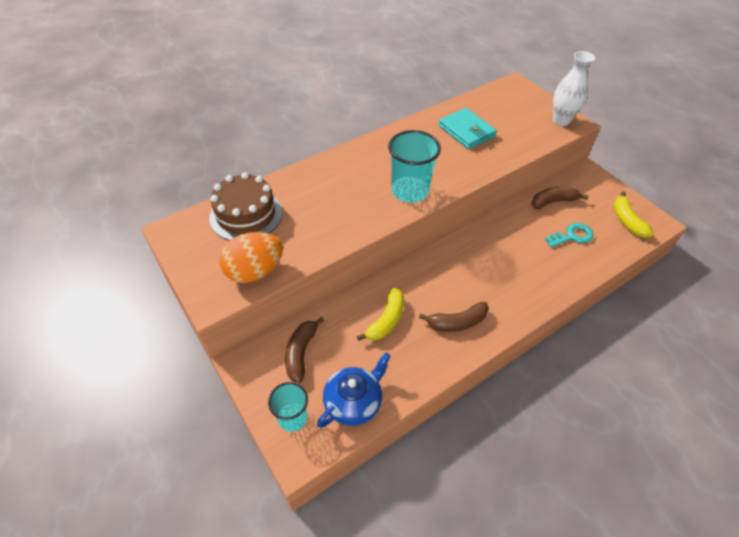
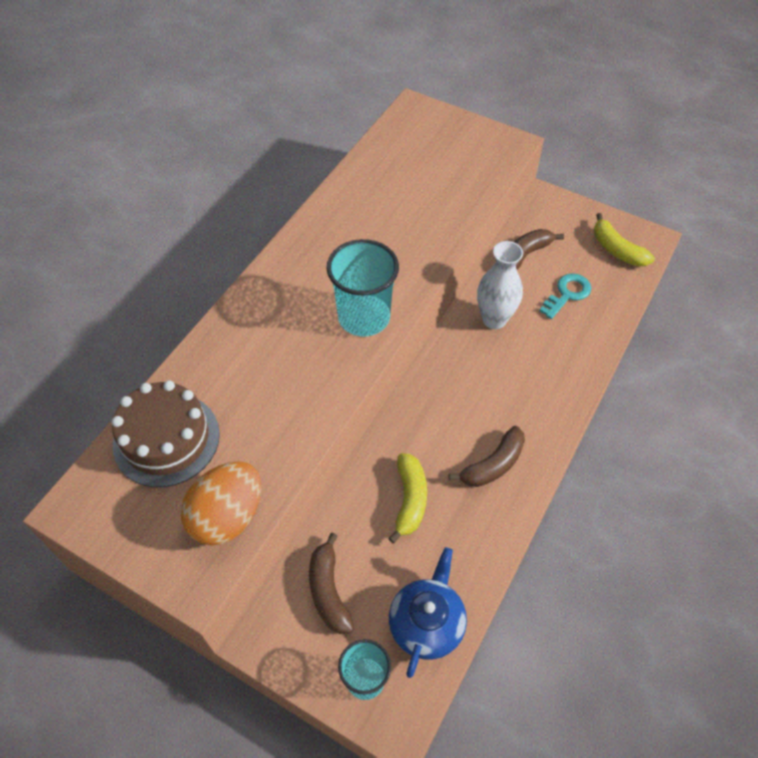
camera: 25 degrees left, 5 degrees up
turquoise wallet [439,108,497,149] -> none
white vase [553,51,595,126] -> white vase moved to [477,241,523,329]

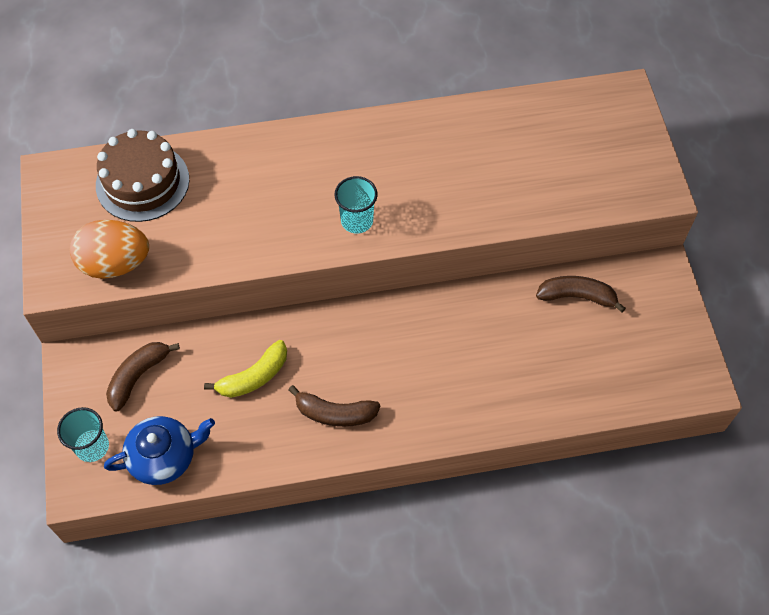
camera: 50 degrees right, 5 degrees up
turquoise cup [326,239,399,337] -> turquoise cup [335,176,378,234], size x0.62
white vase [477,241,523,329] -> none
turquoise key [539,273,591,319] -> none
yellow banana [594,213,655,267] -> none

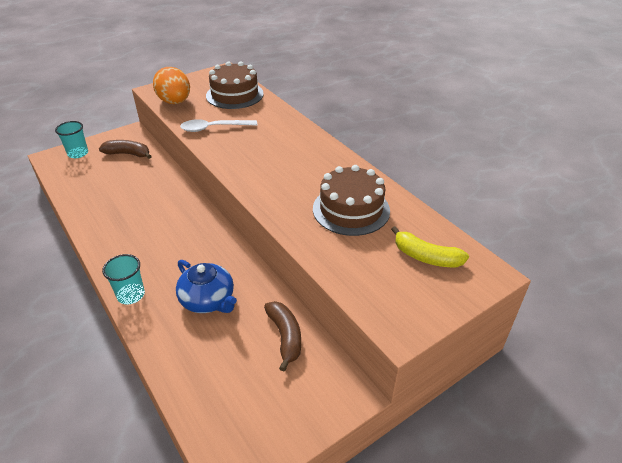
camera: 65 degrees right, 20 degrees down
blue teapot [104,416,215,485] -> blue teapot moved to [176,260,237,313]
yellow banana [204,340,287,398] -> yellow banana moved to [391,226,469,267]
brown banana [288,385,381,427] -> none
turquoise cup [335,176,378,234] -> turquoise cup moved to [102,254,145,304]
none -> white spoon [180,119,257,132]
none -> brown cake [313,165,390,236]

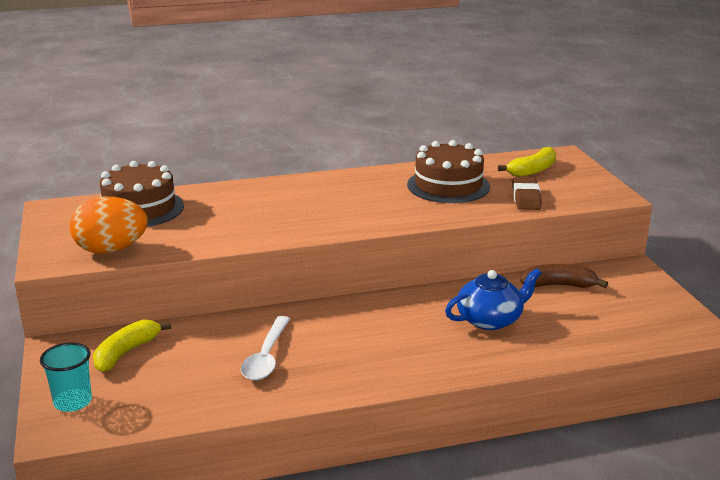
camera: 70 degrees left, 15 degrees down
brown banana [99,140,152,159] -> yellow banana [93,319,171,372]
turquoise cup [102,254,145,304] -> none
white spoon [180,119,257,132] -> white spoon moved to [241,316,290,380]
none -> brown eraser [513,177,542,210]

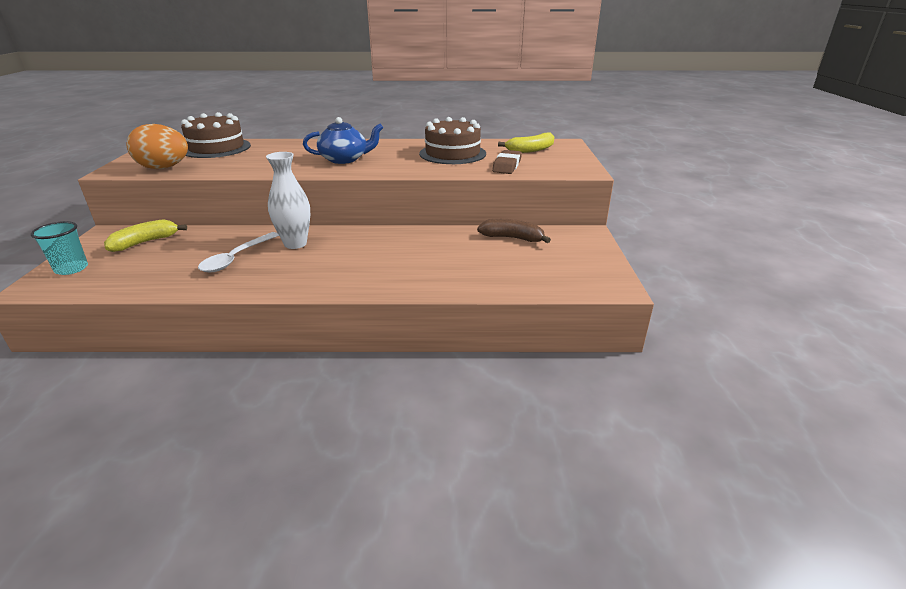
camera: 15 degrees right, 5 degrees up
blue teapot [445,268,541,330] -> blue teapot moved to [303,117,383,164]
none -> white vase [266,152,310,249]

